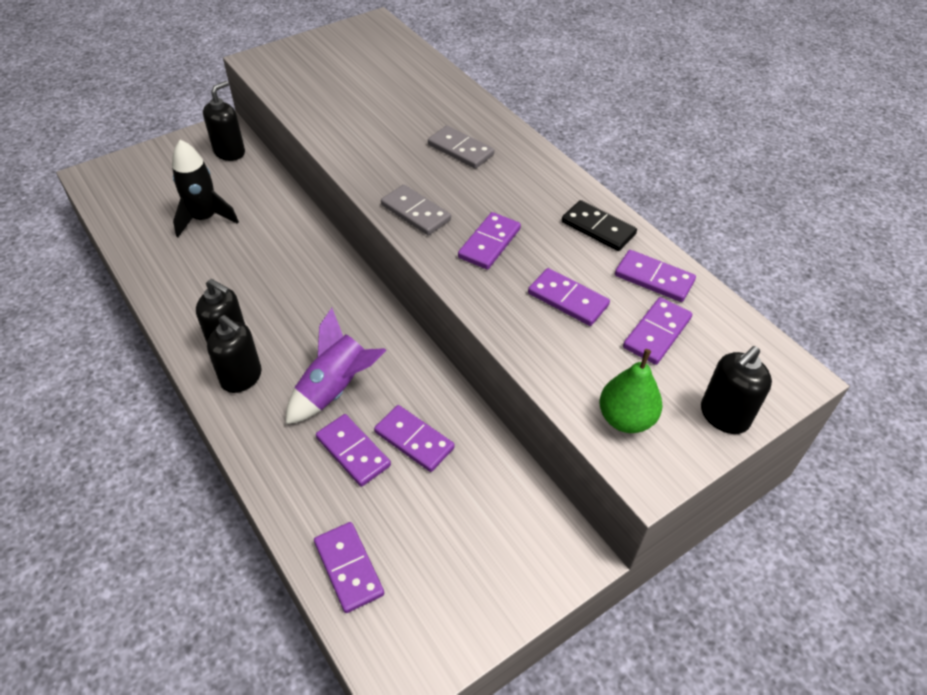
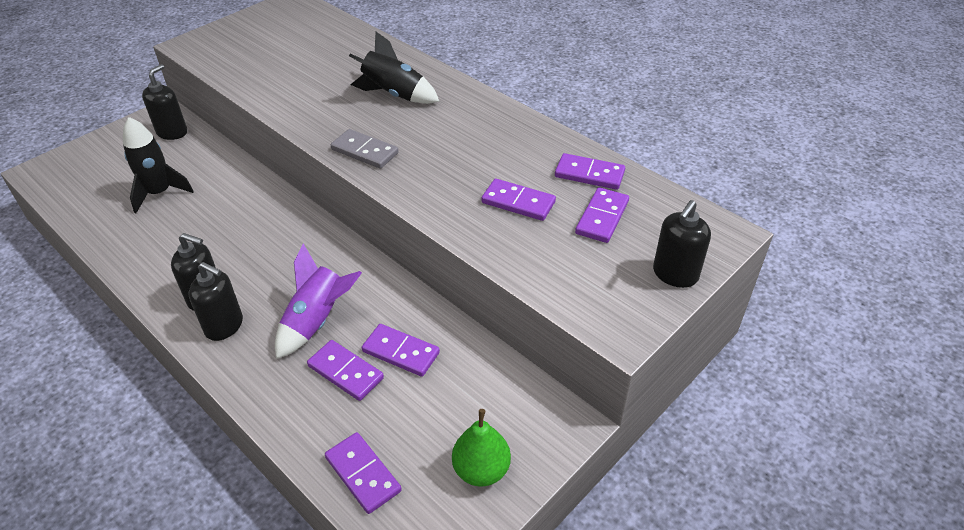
camera: 10 degrees left, 5 degrees down
grey domino [428,126,494,169] -> black rocket [349,32,440,104]
purple domino [458,212,521,270] -> none
black domino [562,200,637,251] -> none
green pear [599,349,662,433] -> green pear moved to [452,409,511,487]

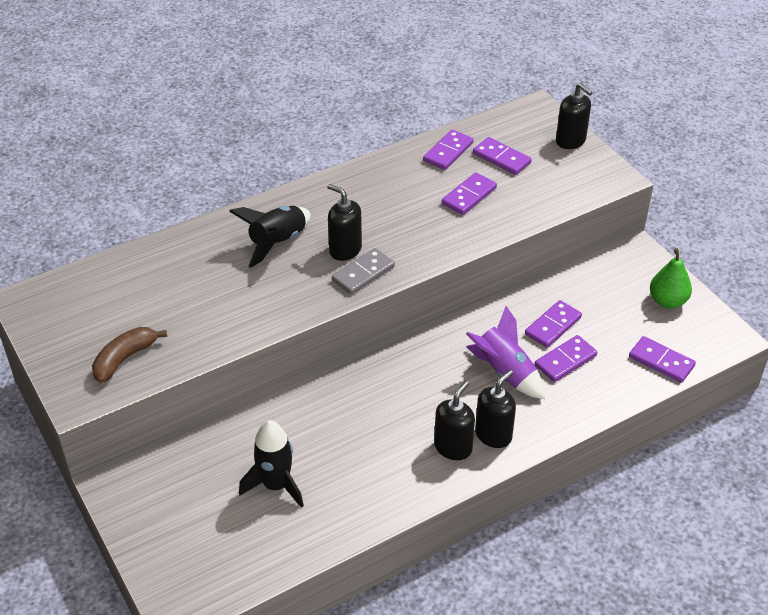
camera: 75 degrees left, 0 degrees up
black soap dispenser [142,64,187,140] -> black soap dispenser moved to [327,184,362,261]
purple domino [325,432,402,514] -> purple domino turned 60 degrees clockwise [629,336,696,383]
none -> brown banana [92,327,167,383]

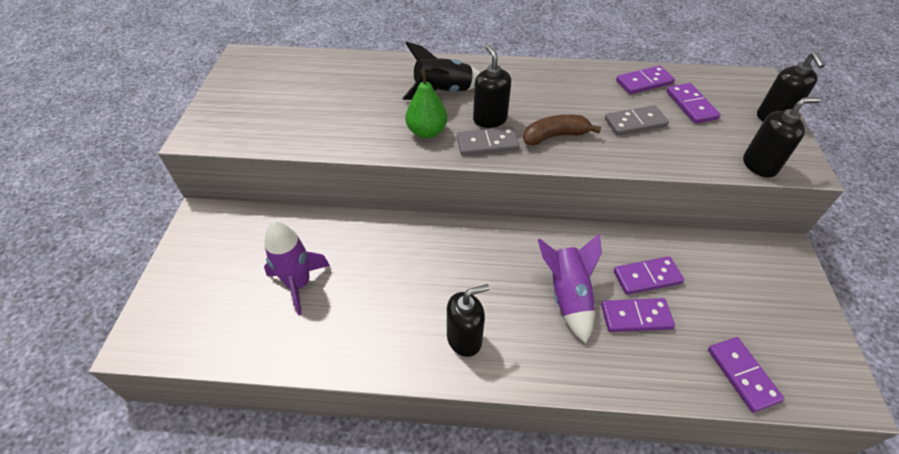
camera: 35 degrees right, 5 degrees up
brown banana [92,327,167,383] -> brown banana moved to [523,115,601,146]
black rocket [239,420,304,508] -> purple rocket [264,222,330,315]
purple domino [442,172,497,215] -> grey domino [605,105,669,135]
black soap dispenser [475,370,516,448] -> black soap dispenser moved to [743,97,821,178]
green pear [650,248,692,308] -> green pear moved to [405,69,447,138]

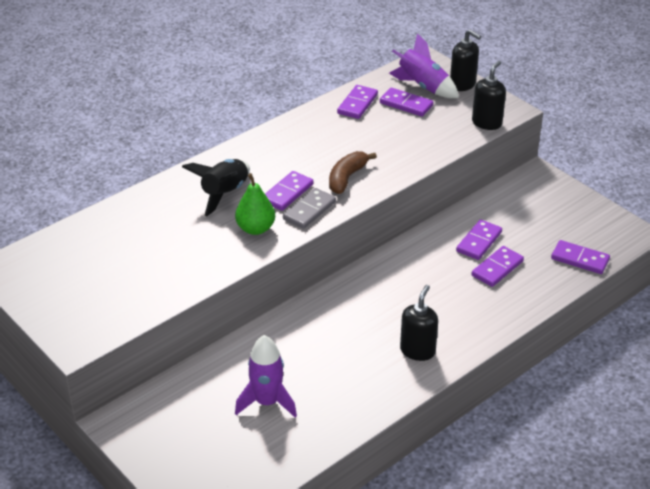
camera: 45 degrees left, 10 degrees down
black soap dispenser [473,45,511,128] -> purple domino [265,171,314,211]
purple rocket [538,233,602,344] -> purple rocket moved to [389,33,459,98]
grey domino [605,105,669,135] -> none

